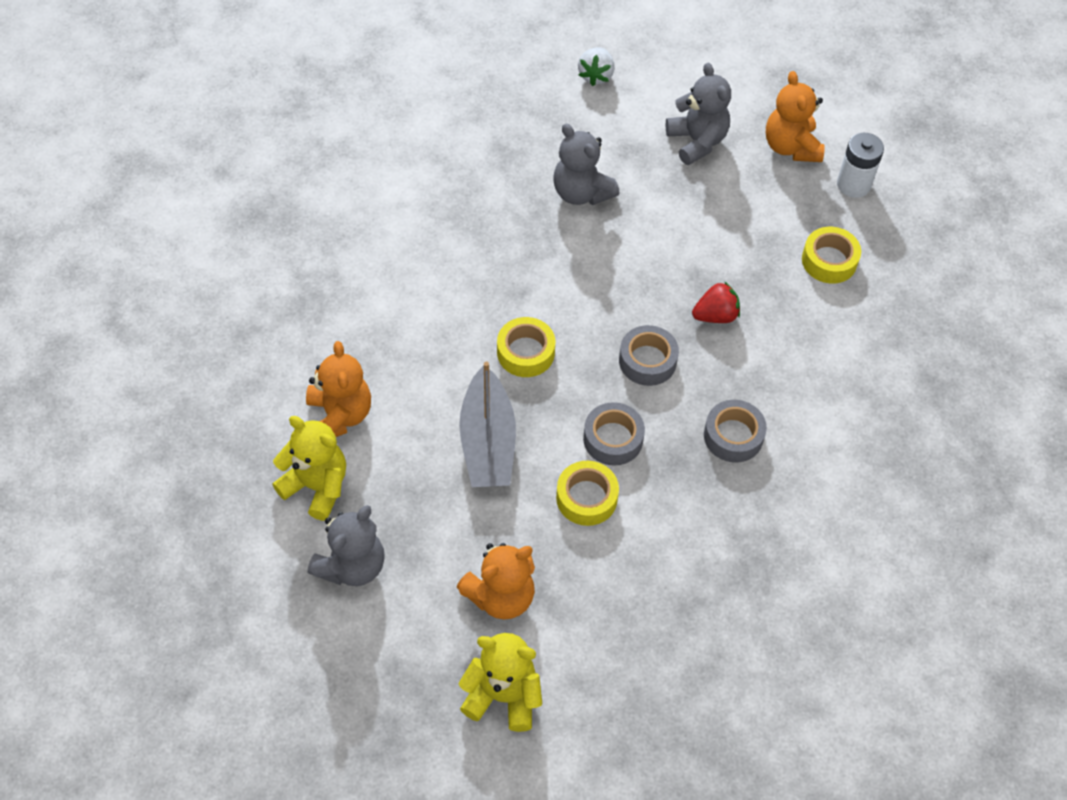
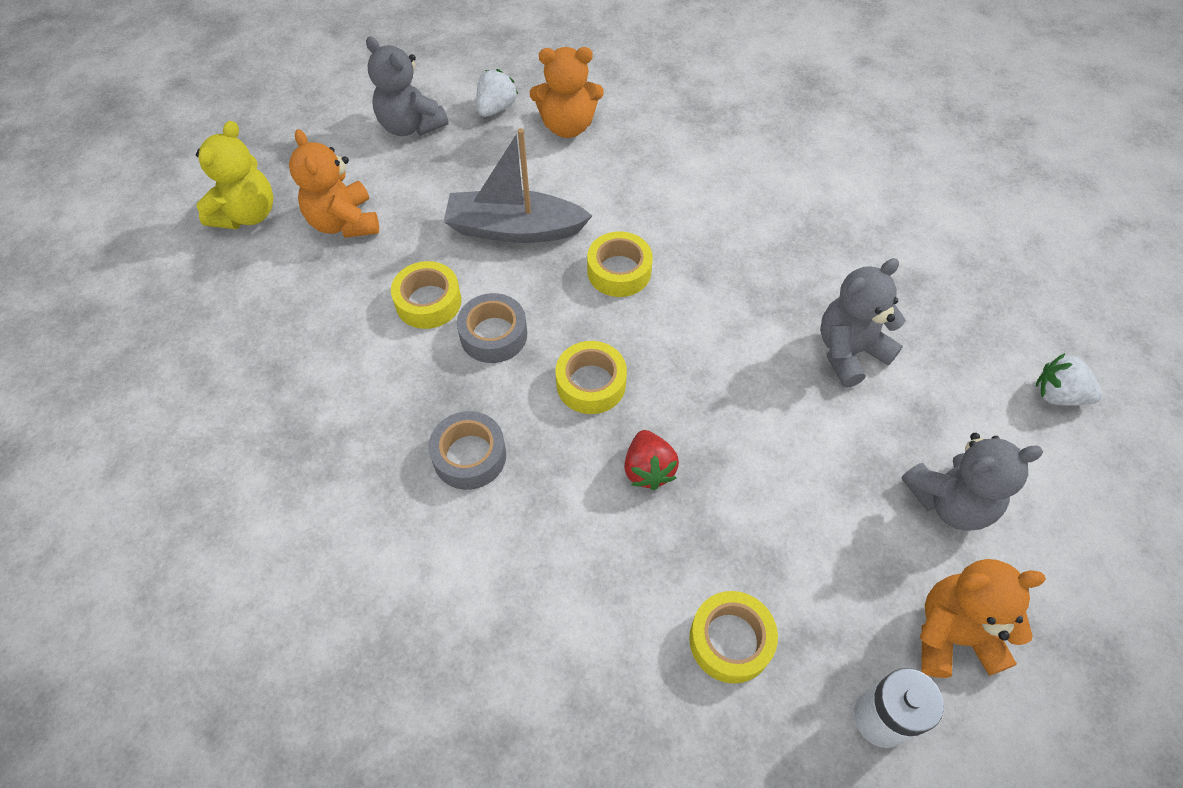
camera: 100 degrees right, 0 degrees up
yellow teddy bear [272,416,346,521] -> white strawberry [477,69,518,117]
grey tape [619,325,679,386] -> yellow tape [556,341,627,414]

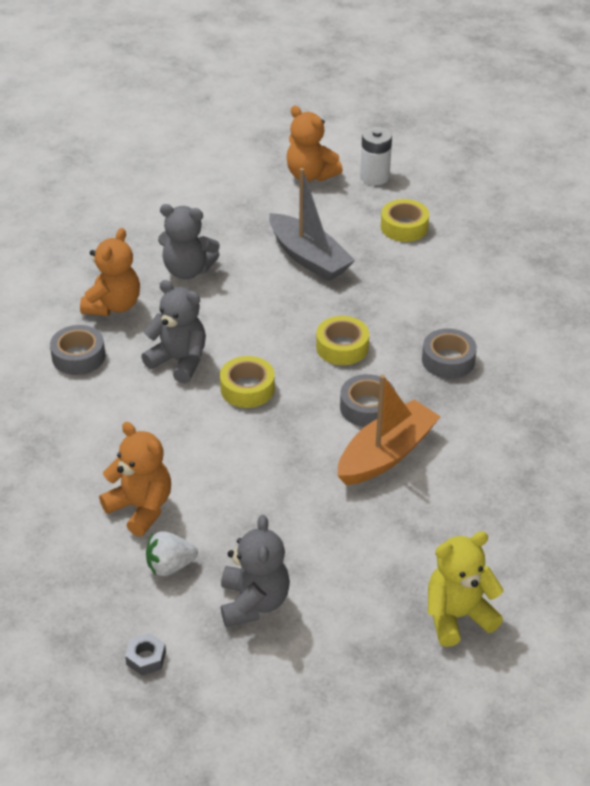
camera: 135 degrees left, 15 degrees down
orange teddy bear [289,129,379,238] -> orange teddy bear moved to [80,228,140,316]
yellow tape [391,261,461,329] -> orange boat [337,375,441,485]
grey boat [443,128,592,243] -> grey boat moved to [269,168,355,281]
red strawberry [624,430,679,490] -> none
grey teddy bear [901,433,1043,531] -> grey teddy bear moved to [141,280,206,383]
white strawberry [1036,353,1102,406] -> none
none -> grey tape [50,325,105,375]
none -> grey nut [125,633,166,676]

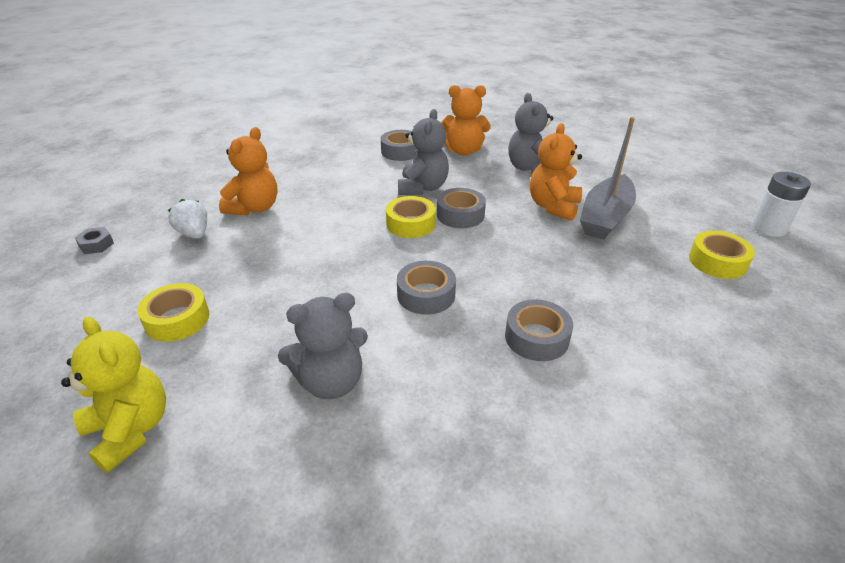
camera: 70 degrees right, 5 degrees down
grey teddy bear [221,515,290,627] -> grey teddy bear moved to [278,293,368,399]
orange teddy bear [286,106,343,181] -> orange teddy bear moved to [530,123,582,221]
yellow tape [316,316,369,365] -> yellow tape moved to [137,283,209,342]
orange boat [337,375,441,485] -> none
none -> grey tape [437,188,486,228]

